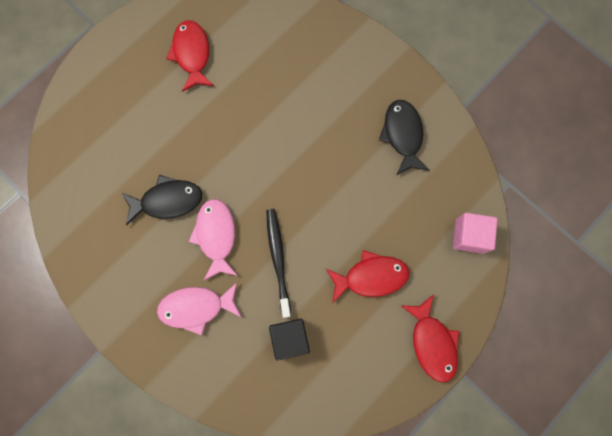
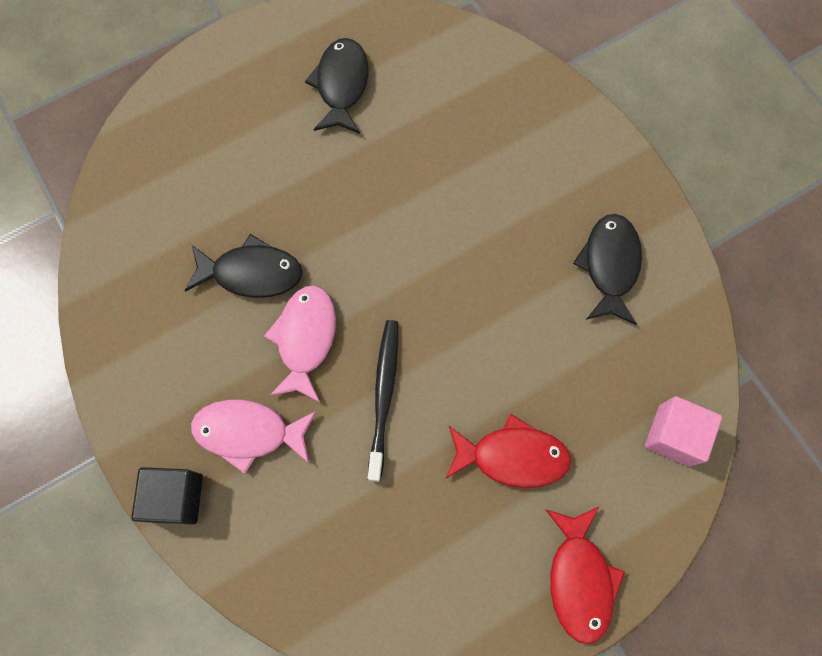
camera: 15 degrees right, 5 degrees down
red fish [166,20,214,92] -> black fish [305,38,369,134]
black cube [269,319,310,361] -> black cube moved to [131,467,203,525]

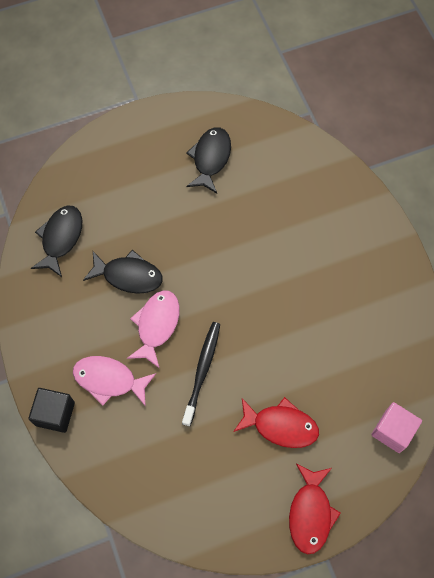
camera: 10 degrees right, 5 degrees down
black fish [573,214,642,325] -> black fish moved to [31,206,82,277]

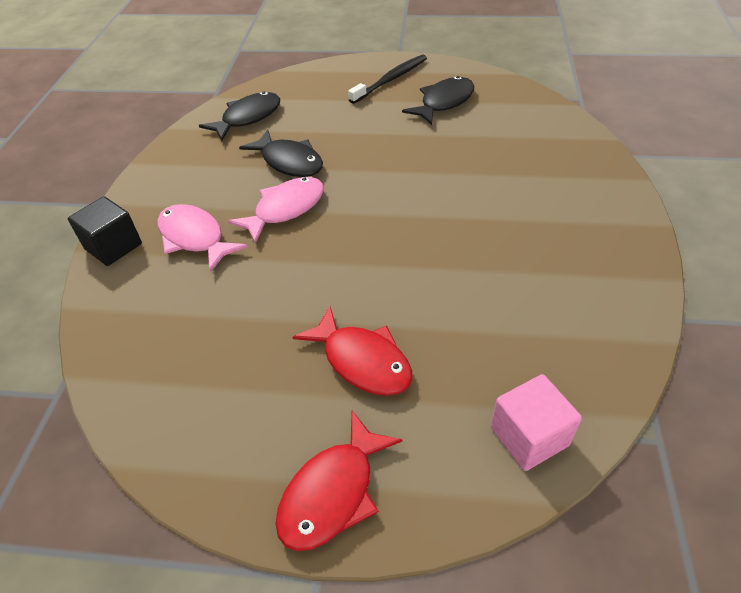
camera: 30 degrees right, 20 degrees down
black toothbrush [182,322,220,427] -> black toothbrush moved to [348,55,427,104]

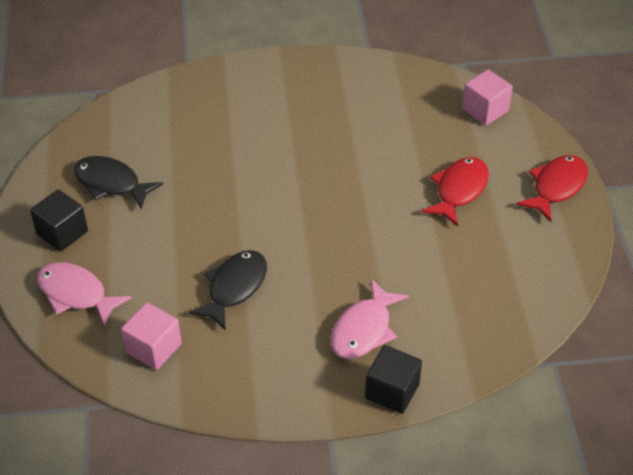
camera: 105 degrees left, 0 degrees up
black fish [199,91,280,141] -> pink cube [121,302,182,370]
pink fish [227,177,324,244] -> pink fish moved to [37,262,132,327]
red fish [275,411,403,551] -> red fish turned 75 degrees counterclockwise [516,155,588,222]
black toothbrush [348,55,427,104] -> black cube [30,189,88,251]

